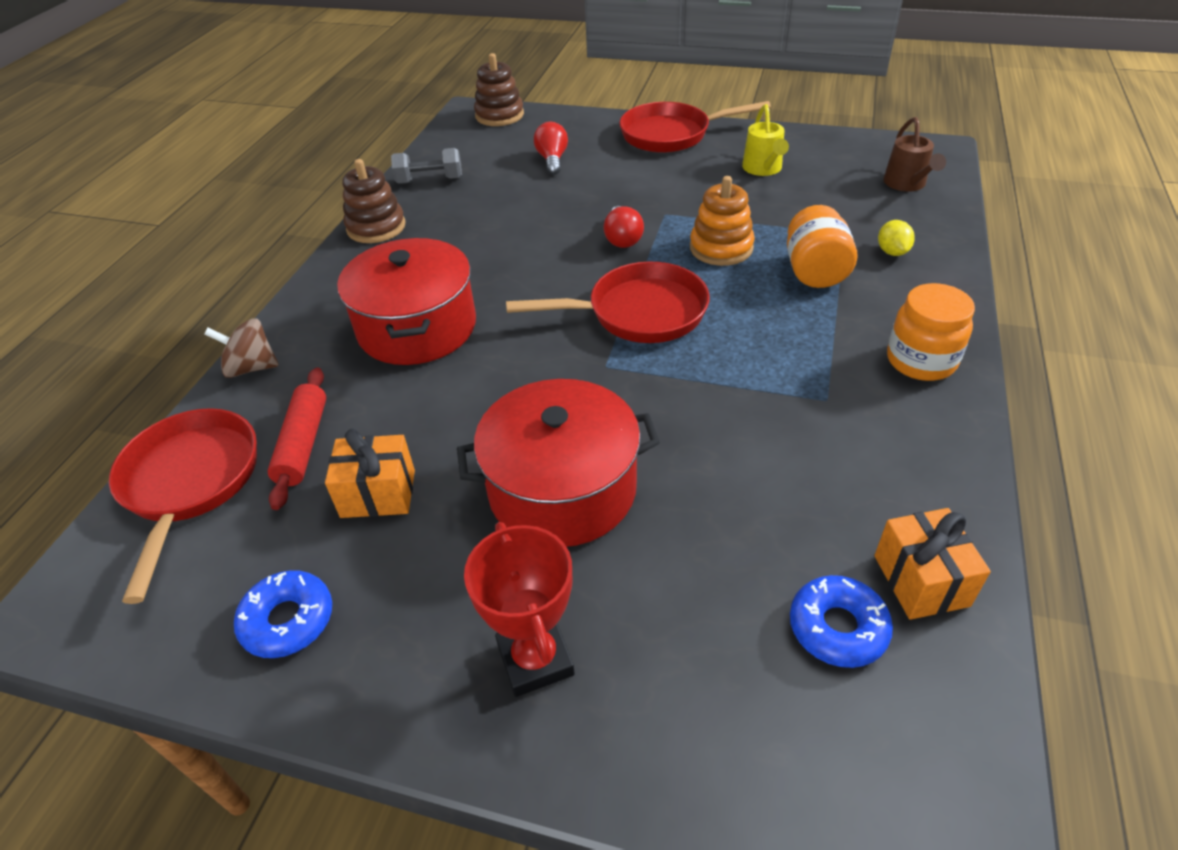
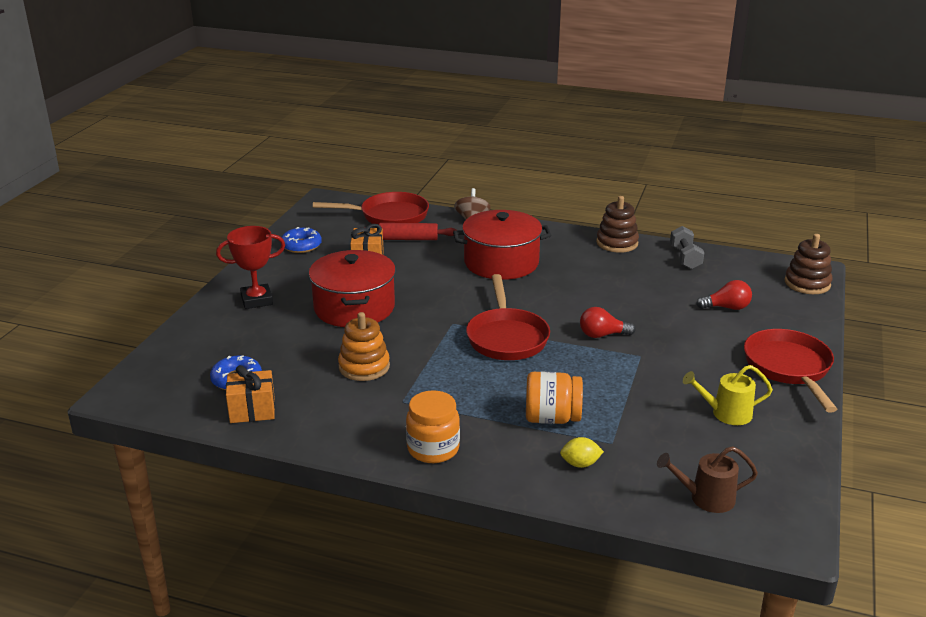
camera: 90 degrees right, 15 degrees down
orange stacking toy [690,176,755,266] -> orange stacking toy moved to [338,312,390,381]

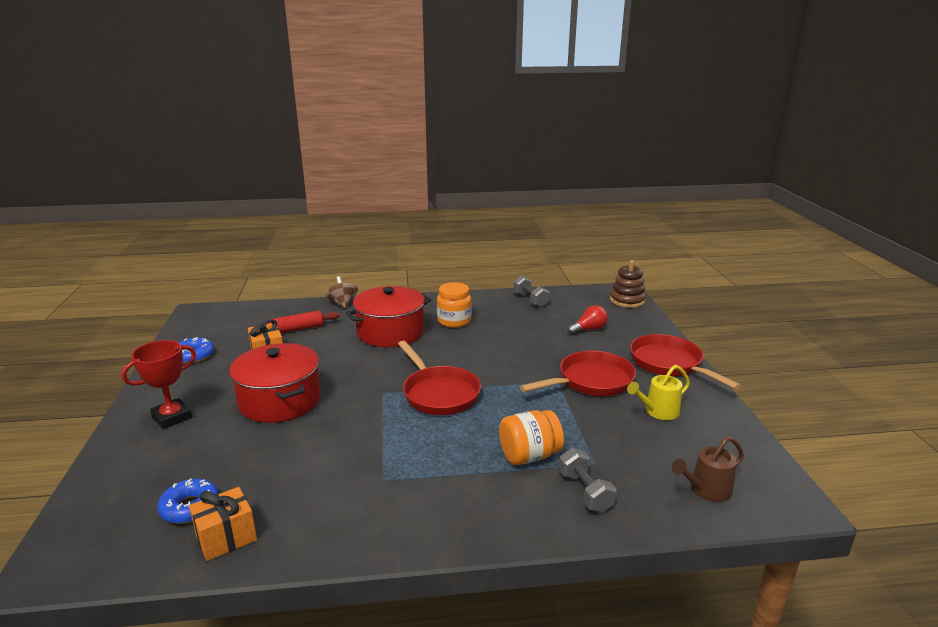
camera: 25 degrees left, 5 degrees down
red pan [313,192,429,225] -> red pan moved to [519,351,636,396]
orange stacking toy [338,312,390,381] -> none
orange jar [406,390,460,463] -> orange jar moved to [437,282,472,328]
yellow lemon [560,437,604,468] -> grey dumbbell [559,448,617,512]
red light bulb [580,307,636,338] -> none
brown stacking toy [596,196,639,253] -> none

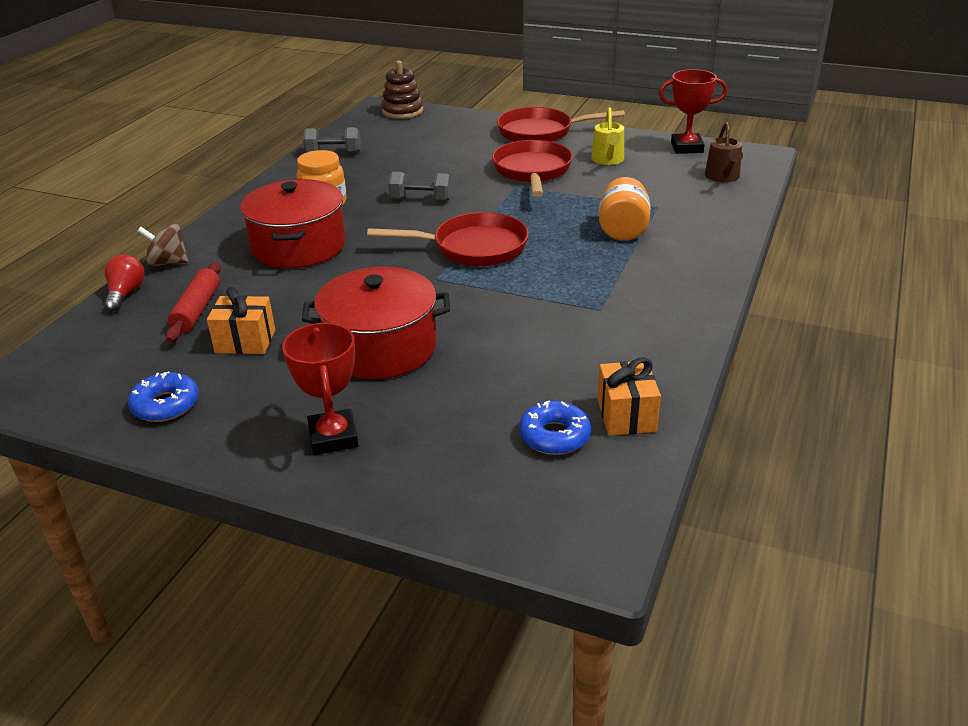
camera: 60 degrees left, 10 degrees up
grey dumbbell [559,448,617,512] -> grey dumbbell moved to [388,172,452,201]
red light bulb [568,305,608,334] -> red light bulb moved to [104,254,145,312]
none -> red trophy [658,69,727,154]

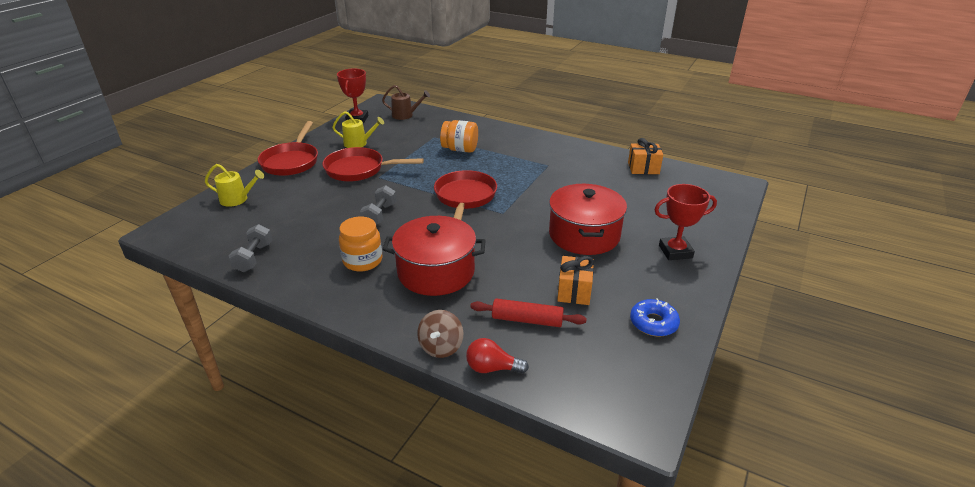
camera: 85 degrees left, 0 degrees up
brown stacking toy [381,61,423,119] -> none
blue donut [519,401,591,455] -> none
none -> yellow watering can [205,164,264,207]

